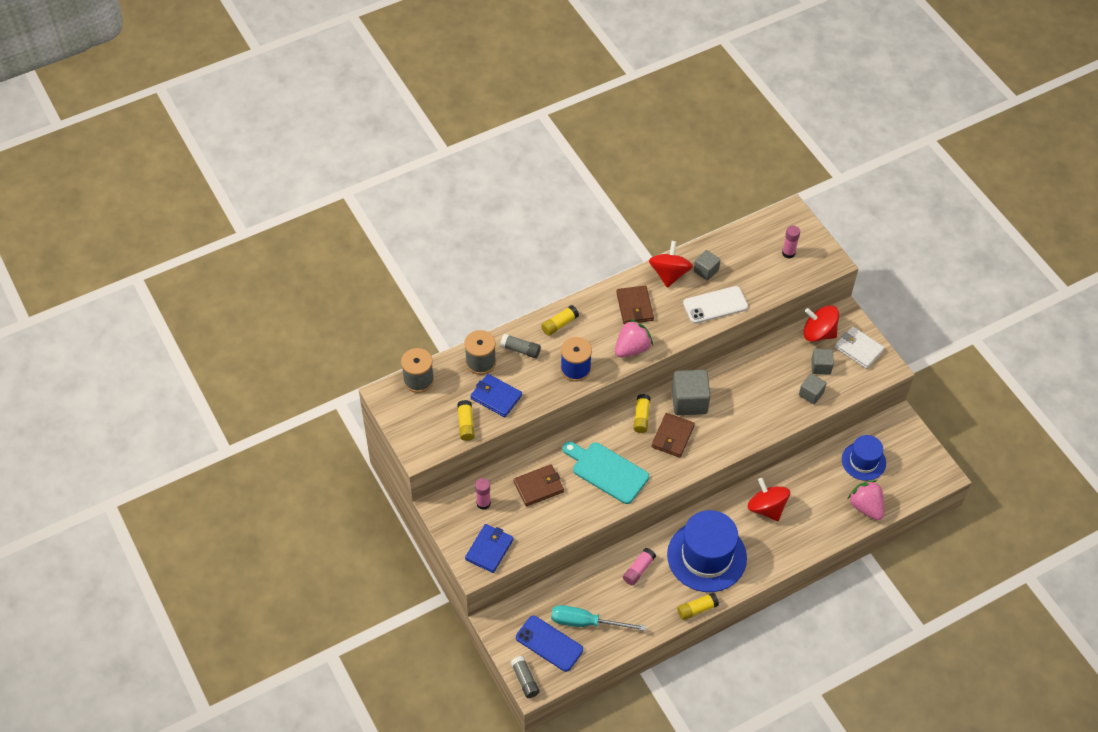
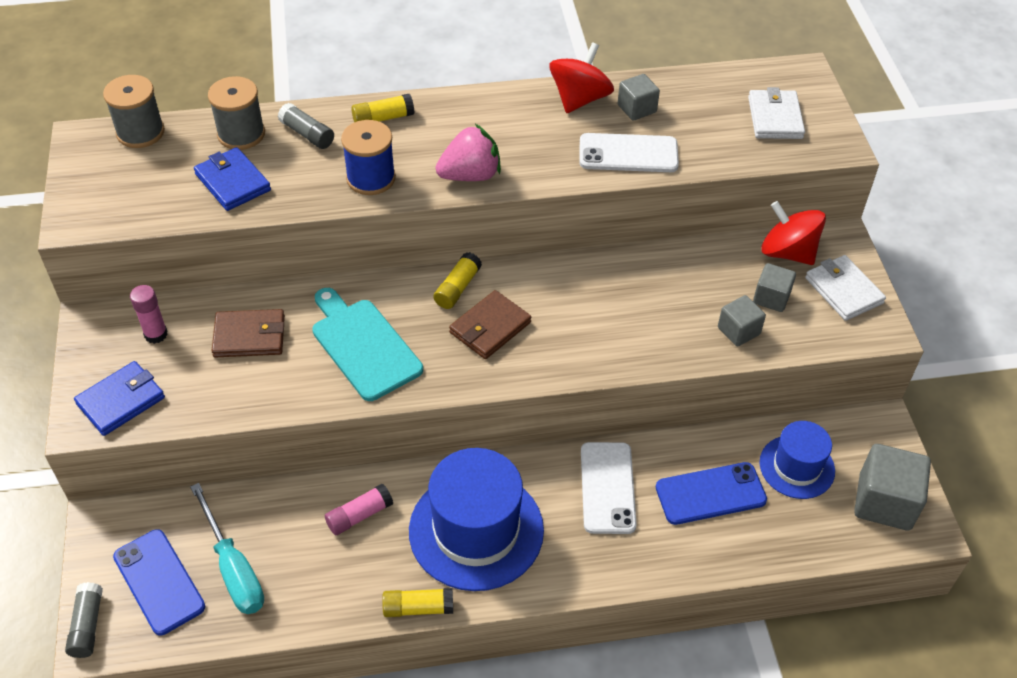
camera: 20 degrees right, 5 degrees down
yellow glue stick [457,400,475,441] -> none
turquoise screwdriver [551,605,646,631] -> turquoise screwdriver turned 150 degrees counterclockwise [190,483,264,614]
brown wallet [616,286,654,324] -> none
grey cube [672,370,710,415] -> grey cube moved to [854,444,931,530]
red spinning top [747,478,790,521] -> white phone [581,442,637,534]
pink glue stick [782,225,800,258] -> white wallet [748,87,805,139]
pink strawberry [848,480,884,520] -> none
none -> blue phone [656,462,767,525]

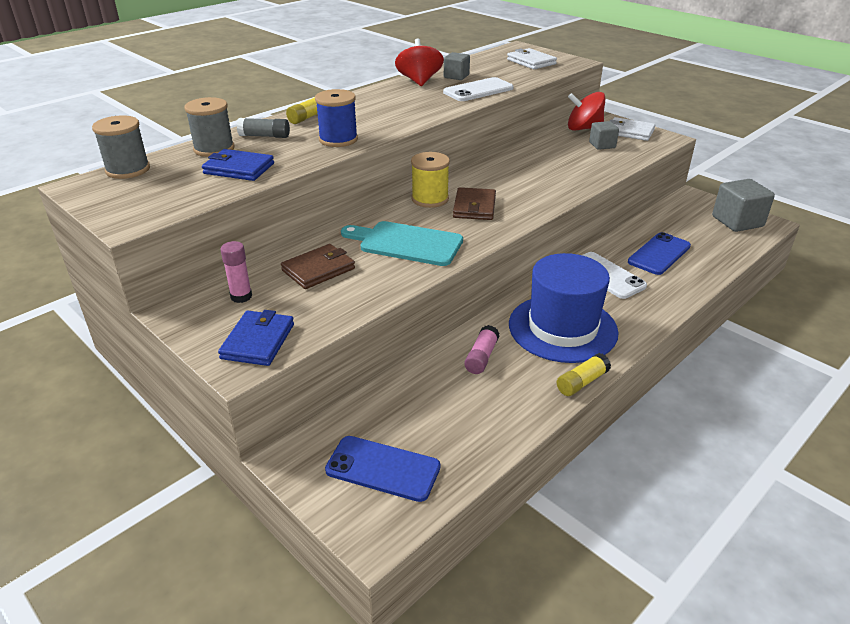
camera: 35 degrees left, 15 degrees down
grey glue stick [65,582,103,658] -> none
turquoise screwdriver [190,483,264,614] -> none
yellow glue stick [433,252,482,309] -> yellow spool [411,152,450,208]
pink strawberry [436,124,501,181] -> none
grey cube [718,295,766,346] -> none
blue hat [760,421,835,499] -> none

